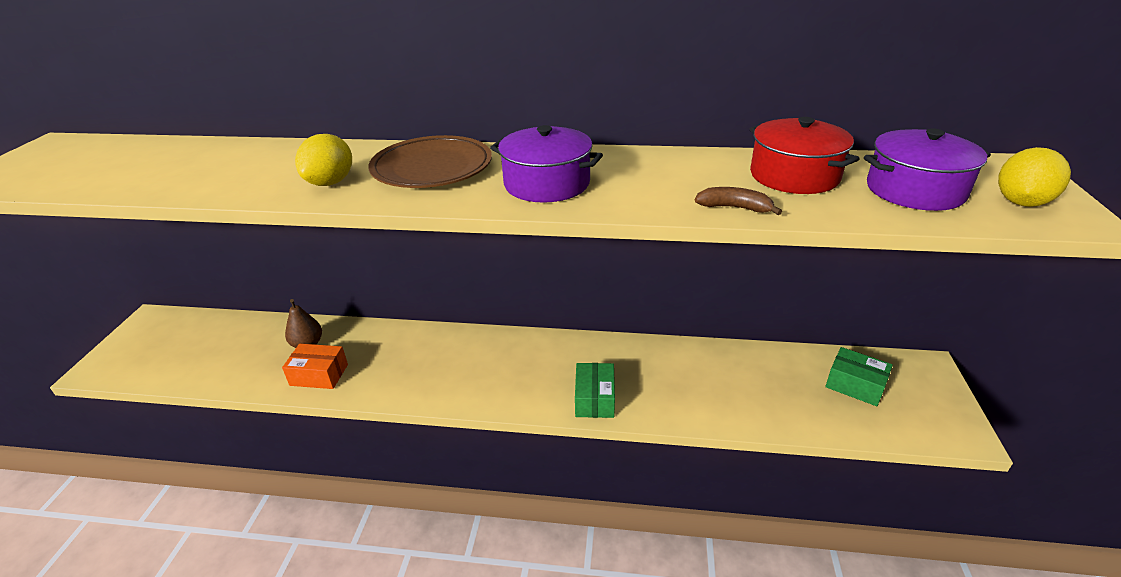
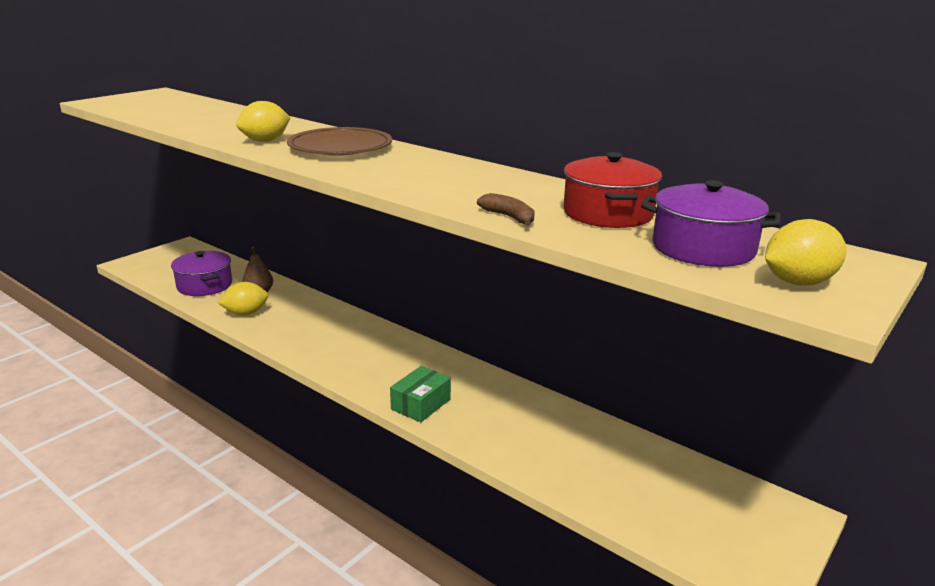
camera: 30 degrees right, 10 degrees down
orange box [282,344,348,389] -> yellow lemon [218,282,268,316]
purple pot [490,125,603,203] -> purple pot moved to [171,251,232,296]
green box [825,347,893,406] -> none

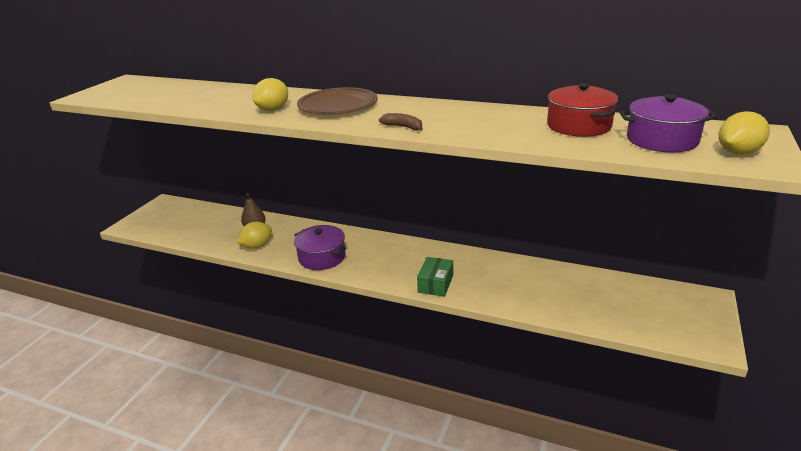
camera: 15 degrees left, 5 degrees up
purple pot [171,251,232,296] -> purple pot moved to [294,225,346,270]
brown banana [477,193,535,226] -> brown banana moved to [379,113,423,131]

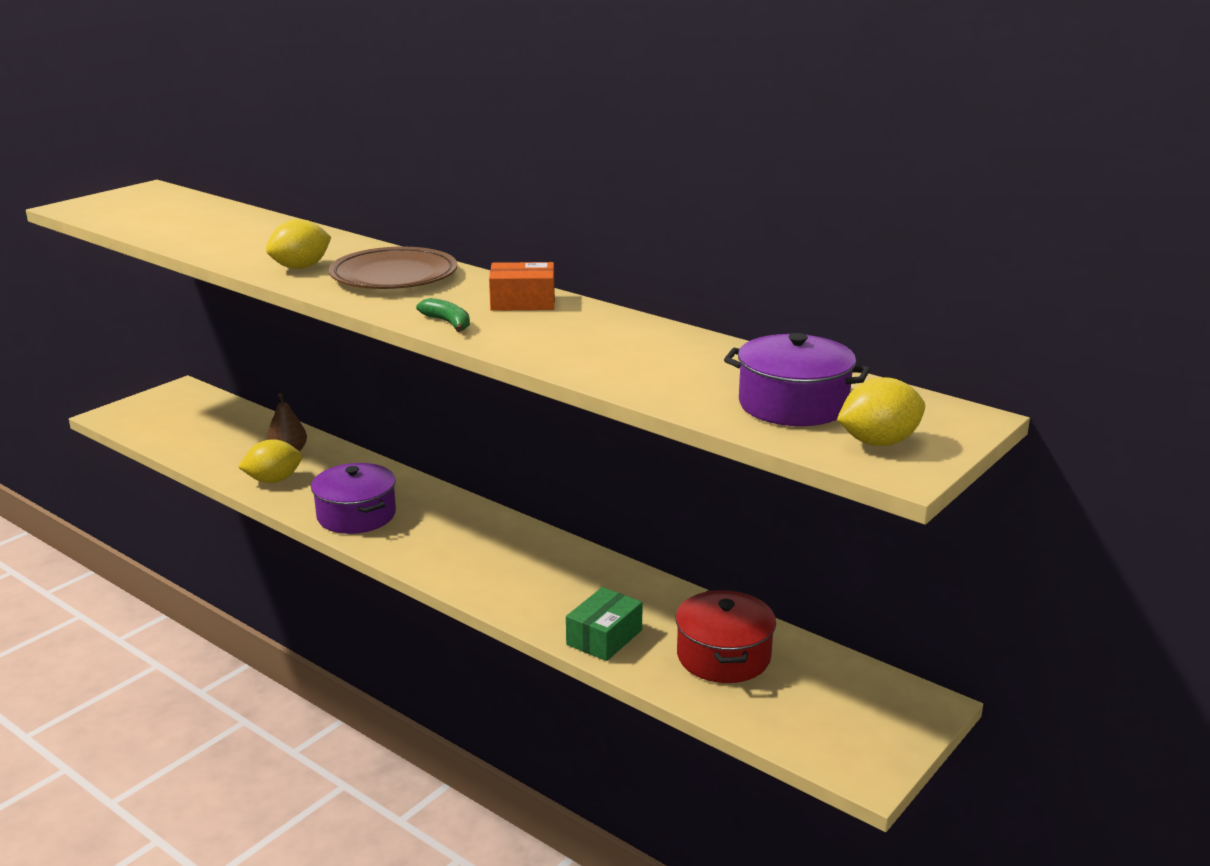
camera: 15 degrees right, 5 degrees down
brown banana [379,113,423,131] -> green banana [416,298,470,332]
green box [417,257,453,297] -> green box moved to [566,587,643,661]
red pot [547,83,618,137] -> red pot moved to [675,590,776,683]
none -> orange box [489,262,555,311]

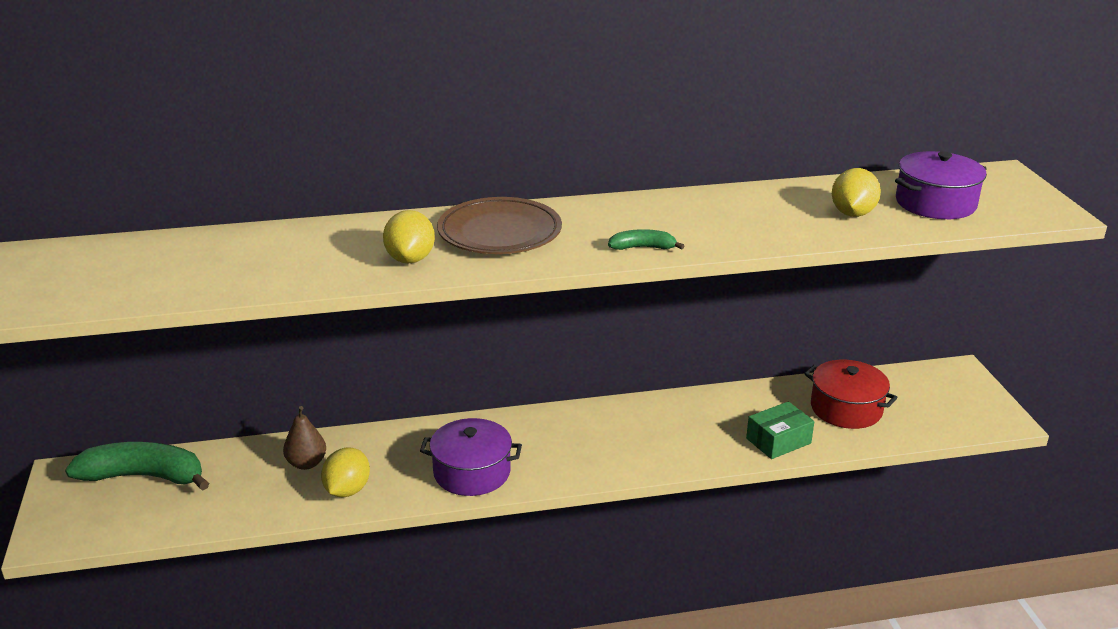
camera: 50 degrees left, 5 degrees up
orange box [489,262,555,311] -> none
green box [566,587,643,661] -> green box turned 75 degrees clockwise [746,401,814,459]
yellow lemon [837,377,925,446] -> yellow lemon moved to [832,168,881,217]
none -> green banana [65,442,209,491]

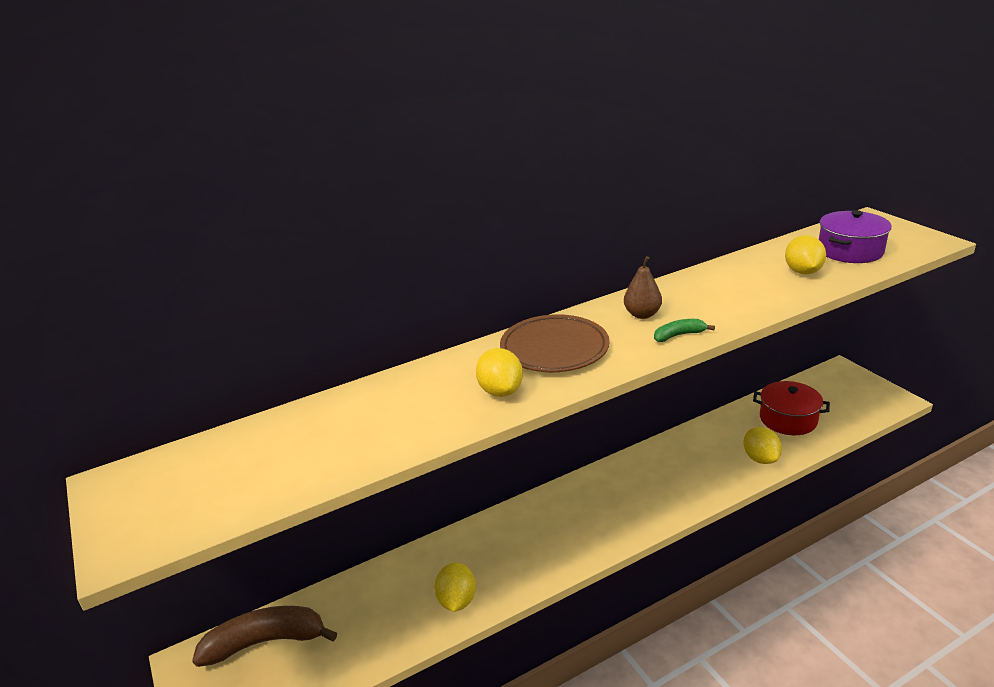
camera: 15 degrees left, 0 degrees up
green banana [65,442,209,491] -> brown banana [192,606,337,667]
brown pear [283,406,326,470] -> brown pear moved to [624,256,662,319]
purple pot [420,418,522,496] -> none
green box [746,401,814,459] -> yellow lemon [743,427,782,464]

